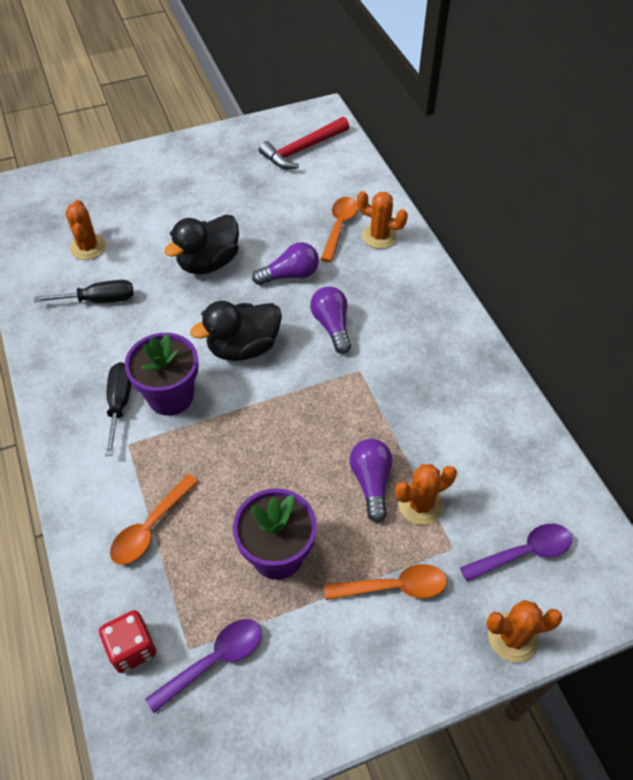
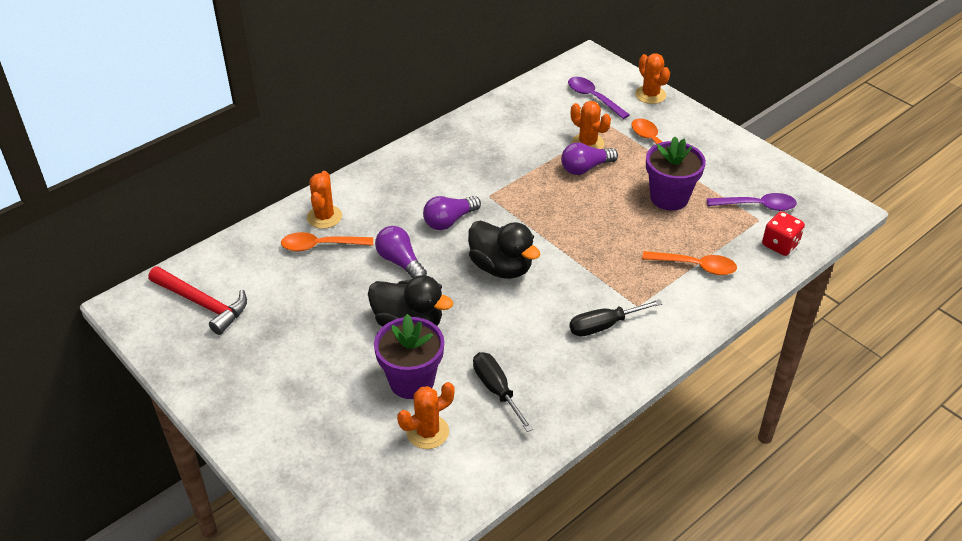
camera: 110 degrees left, 10 degrees down
purple flower pot [125,333,199,416] -> purple flower pot moved to [374,314,444,399]
purple spoon [145,619,262,713] -> purple spoon turned 150 degrees clockwise [707,193,797,211]

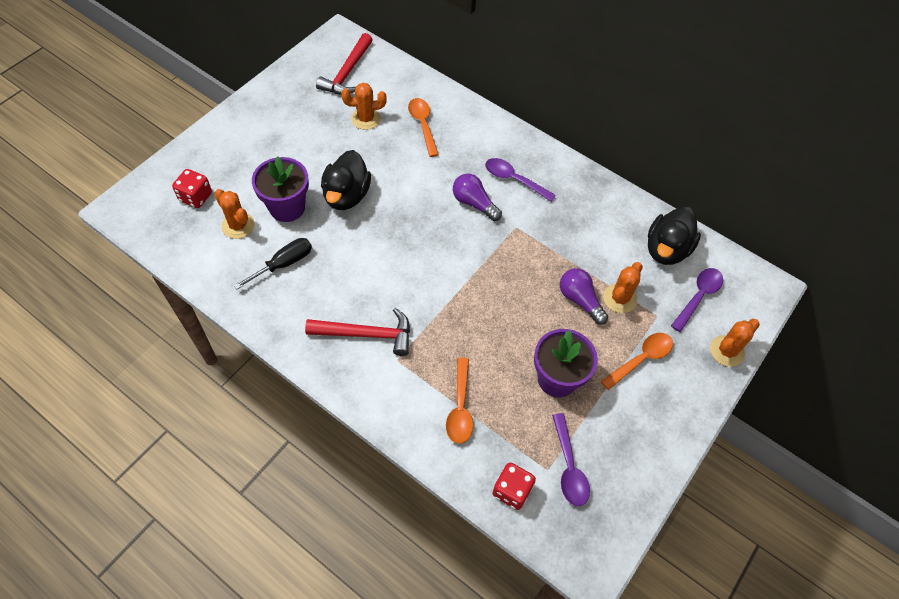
camera: 75 degrees right, 15 degrees up
orange cactus [307,171,342,229] -> orange cactus moved to [341,83,387,130]
purple light bulb [375,226,427,278] -> none
black duck [468,221,540,279] -> black duck moved to [648,207,701,265]
black screwdriver [569,299,663,336] -> red hammer [305,308,410,356]
none -> red dice [172,169,212,208]
none -> purple spoon [485,158,556,202]

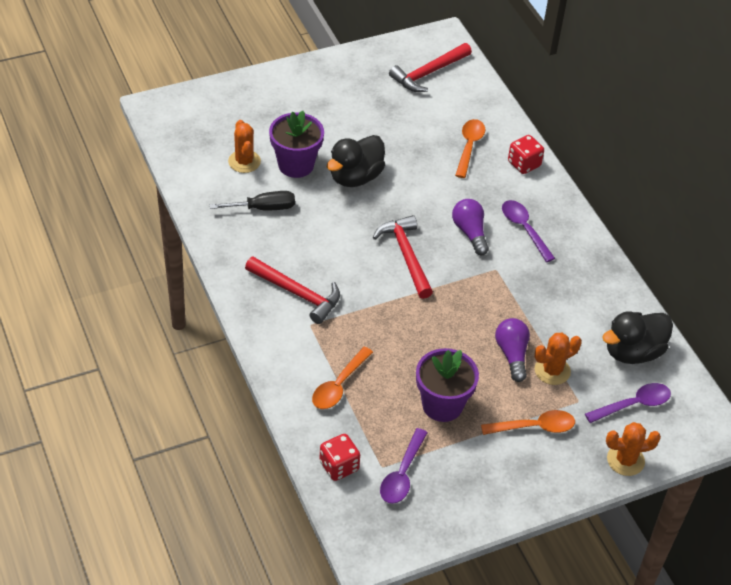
camera: 30 degrees right, 10 degrees down
red dice [172,169,212,208] -> red dice moved to [508,135,544,174]
orange cactus [341,83,387,130] -> none
none -> red hammer [373,215,433,299]

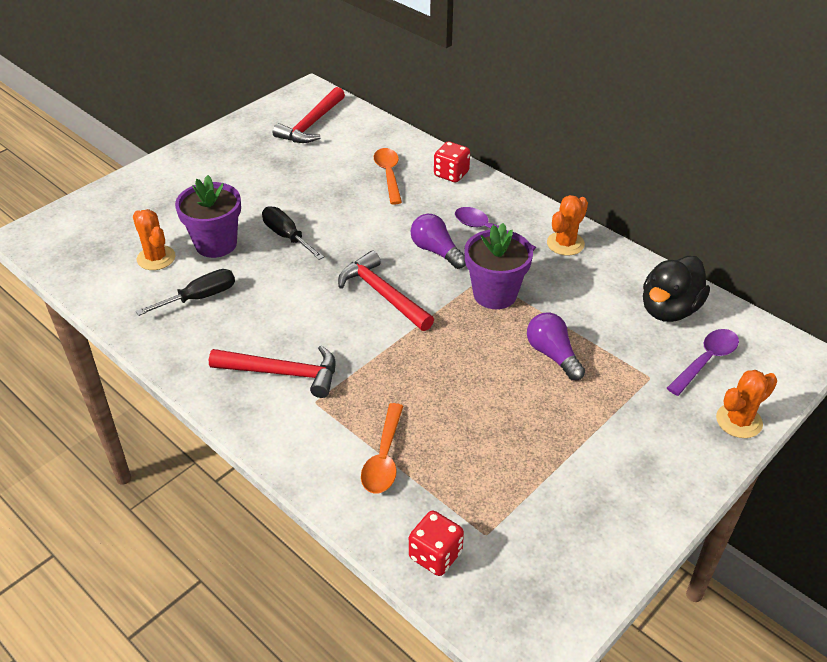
camera: 20 degrees left, 5 degrees down
black duck [327,135,385,187] -> black screwdriver [262,206,324,260]
purple spoon [380,428,428,504] -> none
purple flower pot [416,348,479,422] -> purple flower pot moved to [464,223,533,309]
orange spoon [481,410,575,435] -> none
orange cactus [535,333,582,385] -> orange cactus moved to [547,195,588,256]

